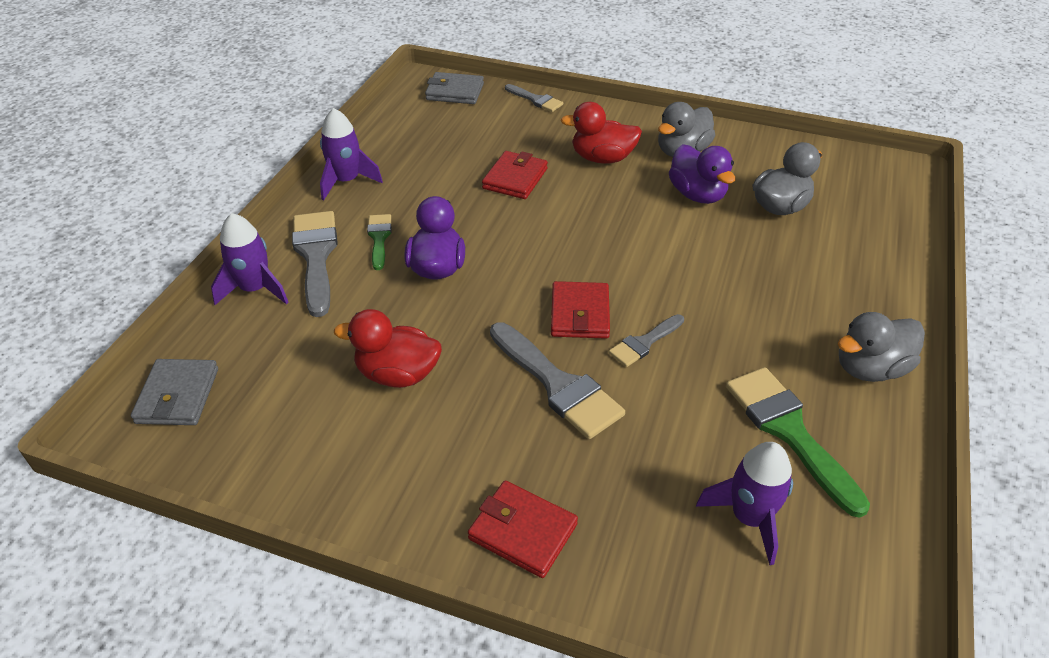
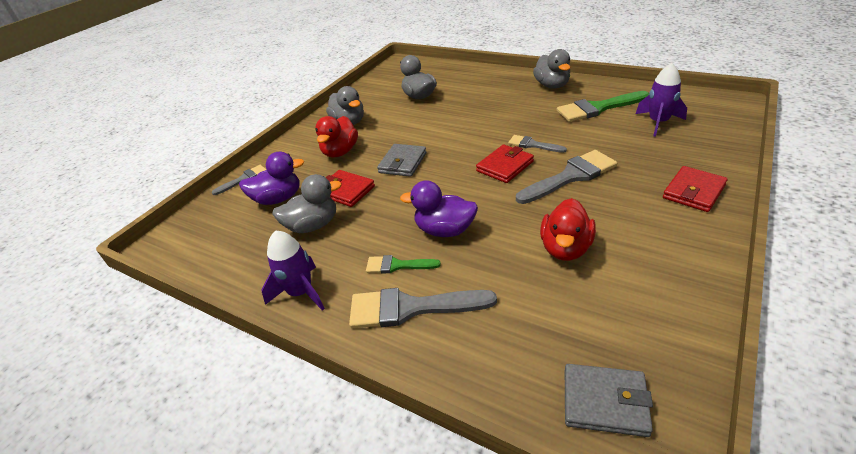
camera: 75 degrees left, 5 degrees down
purple rocket [211,213,289,305] -> none
grey wallet [425,72,484,104] -> grey wallet moved to [377,144,426,177]
red wallet [551,281,610,339] -> red wallet turned 60 degrees counterclockwise [476,145,534,183]
grey brush [609,314,684,367] -> grey brush turned 150 degrees clockwise [508,135,567,153]
purple duck [669,144,735,204] -> purple duck moved to [239,152,304,205]
none -> grey duck [272,174,342,233]

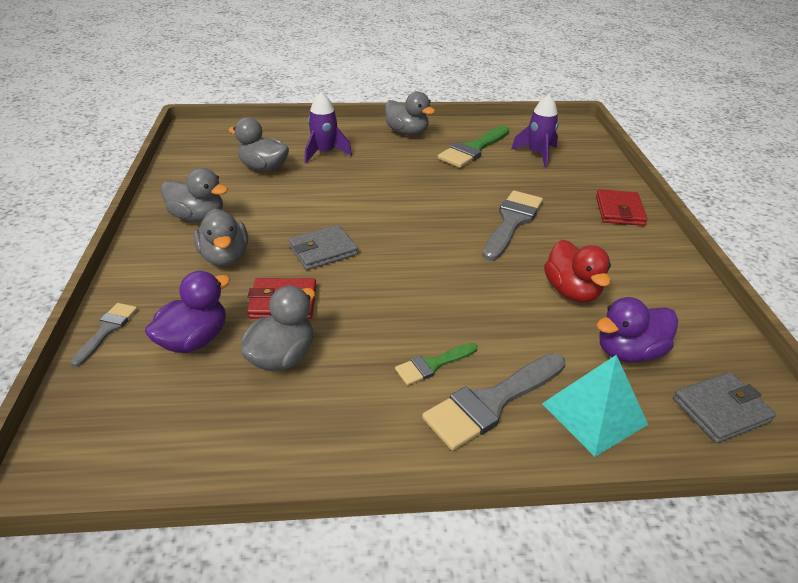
camera: 40 degrees left, 0 degrees up
purple rocket [262,230,325,311] -> purple rocket moved to [305,92,352,163]
red duck [315,116,358,158] -> grey duck [193,208,248,266]
grey wallet [377,144,426,177] -> grey wallet turned 75 degrees clockwise [289,225,358,270]
purple duck [400,180,478,237] -> purple duck moved to [596,297,678,363]
red wallet [476,145,534,183] -> none
grey brush [508,135,567,153] -> none
none -> turquoise pyramid [542,355,648,457]

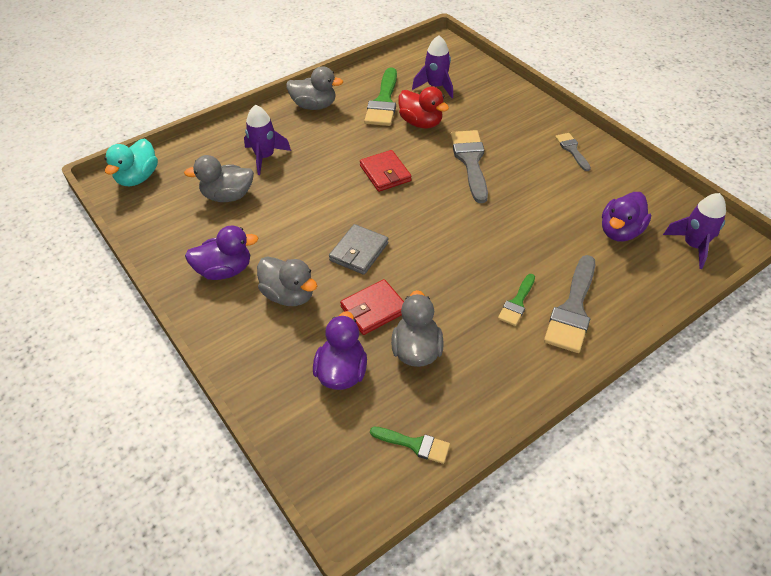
camera: 30 degrees left, 10 degrees up
grey brush [71,303,137,367] -> grey brush moved to [555,133,591,171]
grey duck [161,168,228,222] -> purple duck [185,226,258,280]
turquoise pyramid [542,355,648,457] -> none
red duck [544,240,611,302] -> red duck moved to [398,87,449,128]
red wallet [596,189,648,226] -> red wallet moved to [360,150,412,192]
grey wallet [673,372,776,443] -> purple rocket [663,193,726,269]
none -> turquoise duck [105,138,158,186]
none -> green brush [370,427,450,464]

